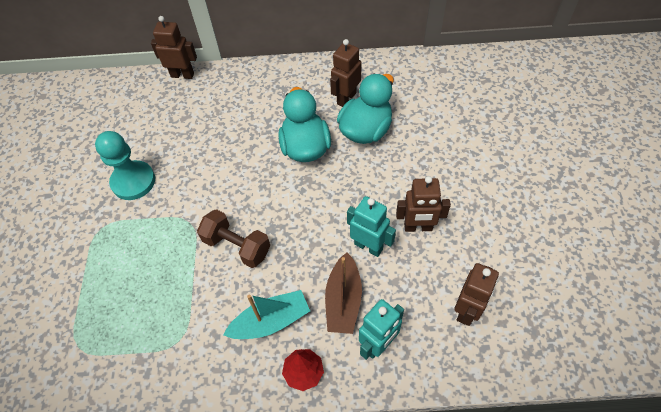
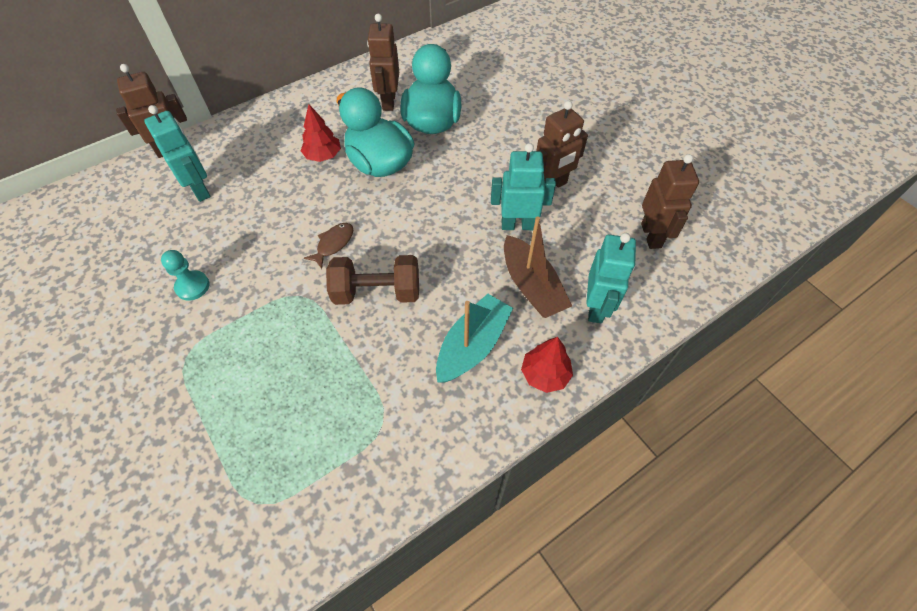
camera: 35 degrees left, 0 degrees up
turquoise pawn [95,131,155,200] -> turquoise pawn [161,250,209,301], size x0.54
none -> turquoise robot [144,105,211,202]
none -> red tree [301,104,341,162]
none -> brown fish [304,223,353,269]

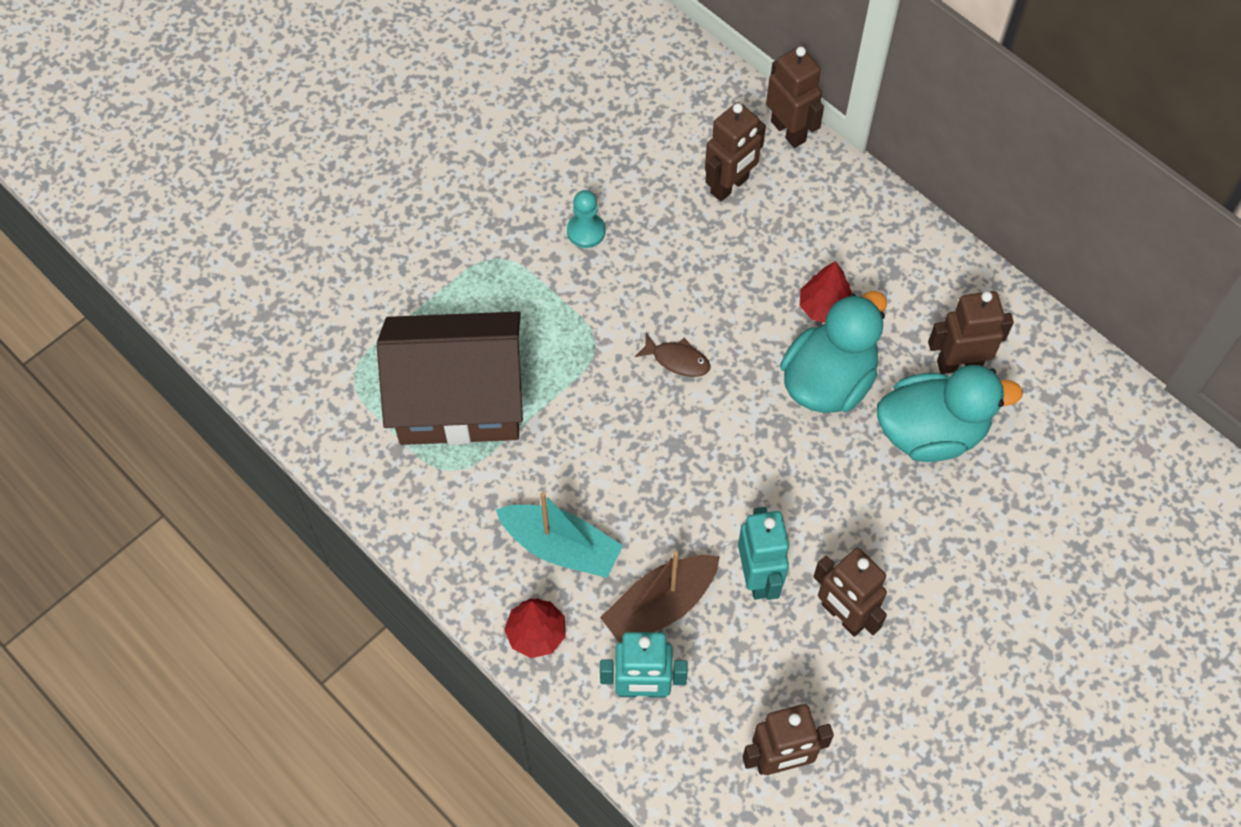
camera: 80 degrees right, 5 degrees up
turquoise robot [144,105,211,202] -> brown robot [705,102,766,201]
brown dumbbell [326,255,419,305] -> none
none -> brown house [377,312,523,445]

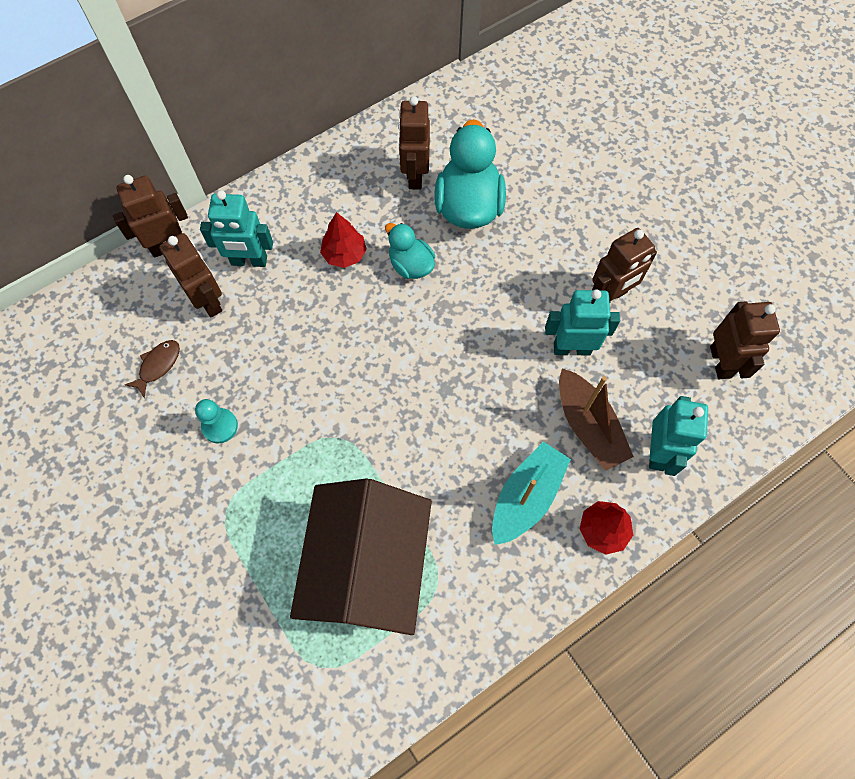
camera: 80 degrees left, 5 degrees up
brown fish [635,333,711,377] -> brown fish moved to [125,340,180,398]
turquoise duck [780,291,887,413] -> turquoise duck [385,223,435,279], size x0.57
none -> turquoise robot [200,190,273,267]

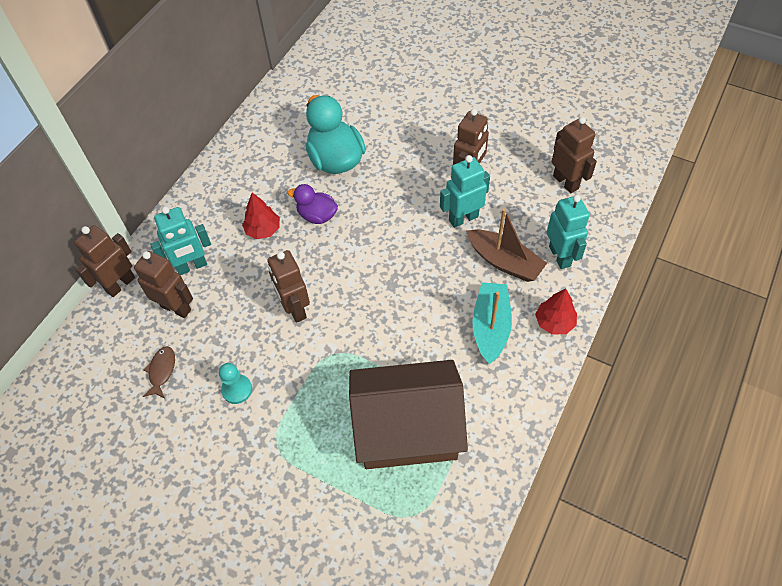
camera: 25 degrees left, 10 degrees down
brown house [290,478,432,635] -> brown house turned 75 degrees counterclockwise [349,360,468,469]
turquoise duck [385,223,435,279] -> purple duck [287,184,338,224]
brown robot [398,96,430,189] -> brown robot moved to [267,250,310,323]

